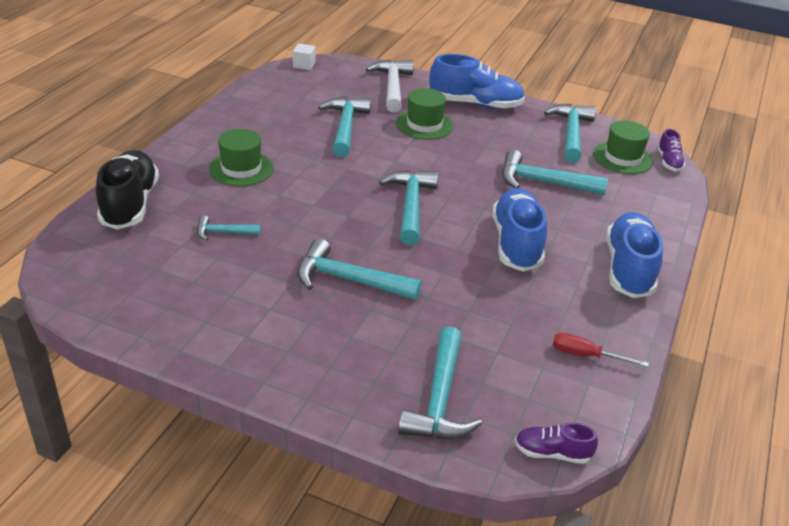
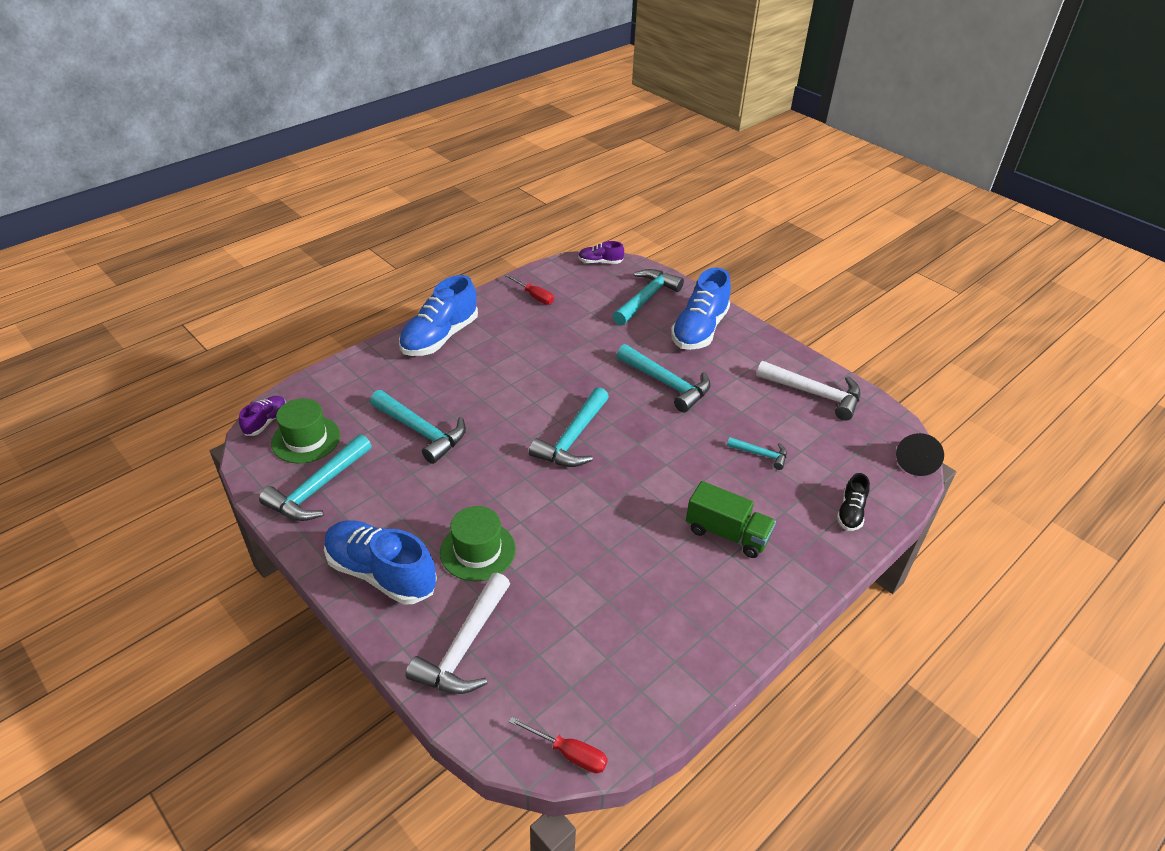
camera: 155 degrees left, 5 degrees up
black shoe [96,150,159,230] -> black shoe [837,473,870,531], size x0.51
green hat [209,129,274,186] -> green truck [686,481,776,558]
white cube [293,43,315,70] -> red screwdriver [509,717,608,773]
turquoise hammer [318,97,371,157] -> none
blue shoe [492,188,547,271] -> blue shoe moved to [671,267,731,350]
purple shoe [515,423,598,464] -> purple shoe turned 150 degrees clockwise [578,241,624,264]
none -> white hammer [756,361,861,421]
none -> black cone [896,433,944,476]

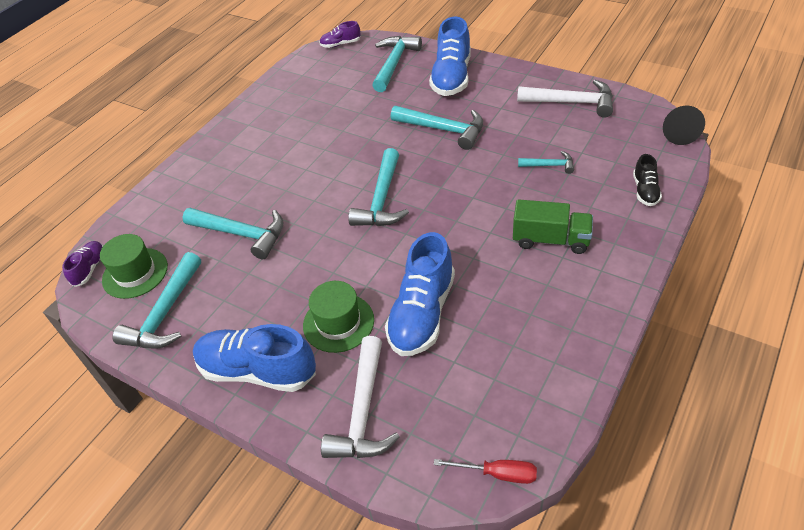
camera: 10 degrees left, 5 degrees up
blue shoe [399,275,478,356] -> blue shoe moved to [385,232,455,356]
red screwdriver [504,274,554,305] -> none

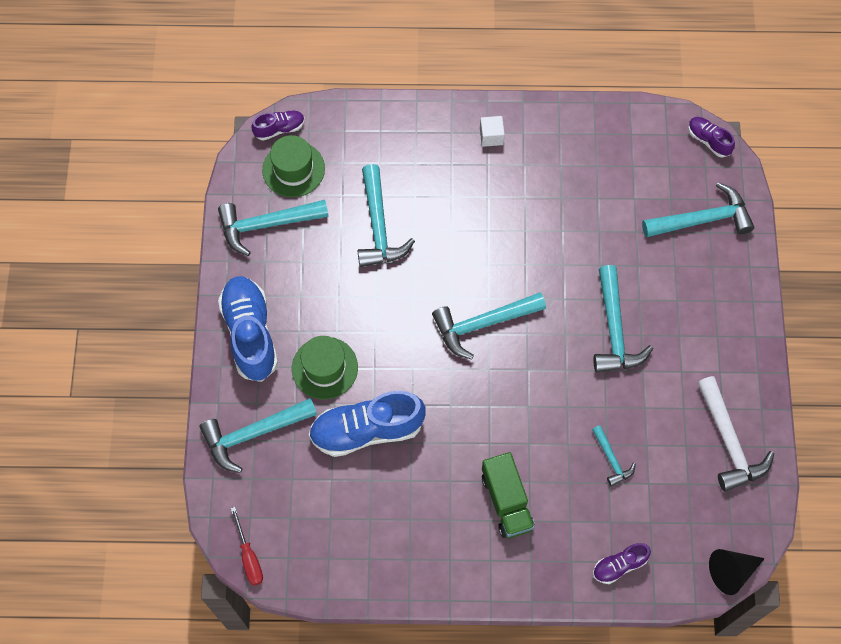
camera: 55 degrees right, 20 degrees up
white hammer [321,336,400,458] -> turquoise hammer [199,398,317,473]
blue shoe [429,17,471,96] -> none
black shoe [633,154,662,206] -> purple shoe [593,543,651,584]
none -> white cube [480,116,505,147]

